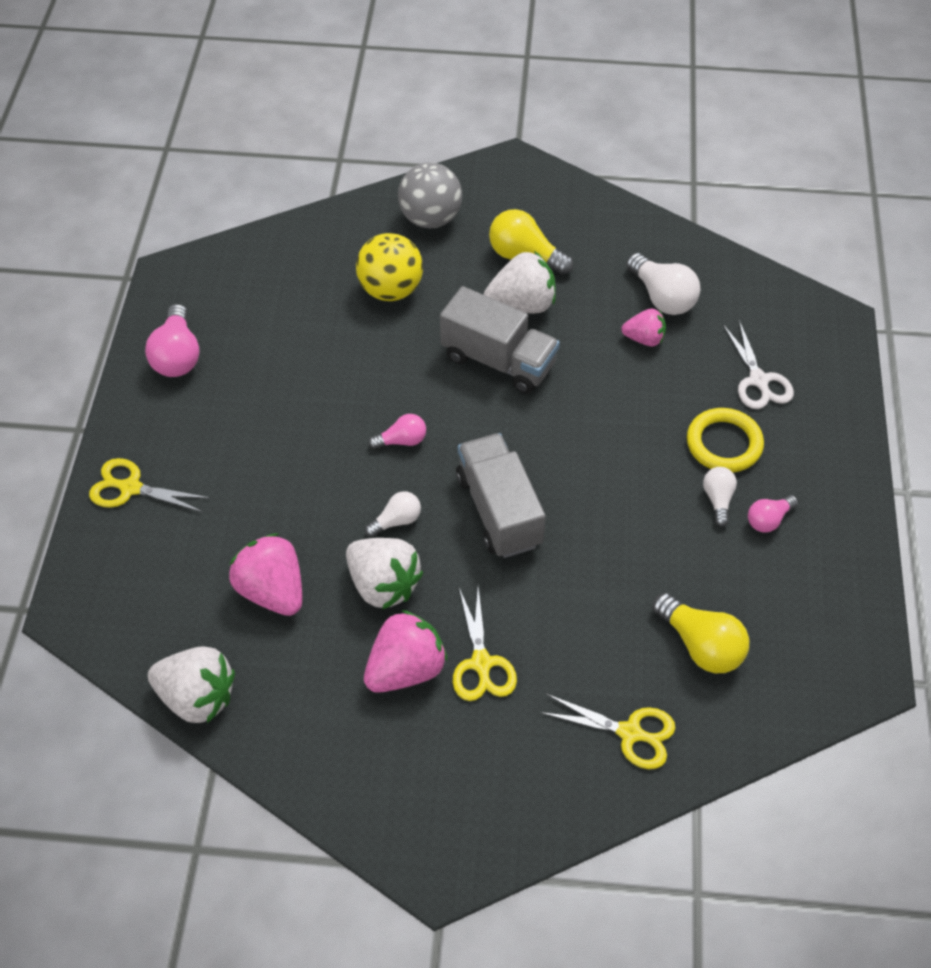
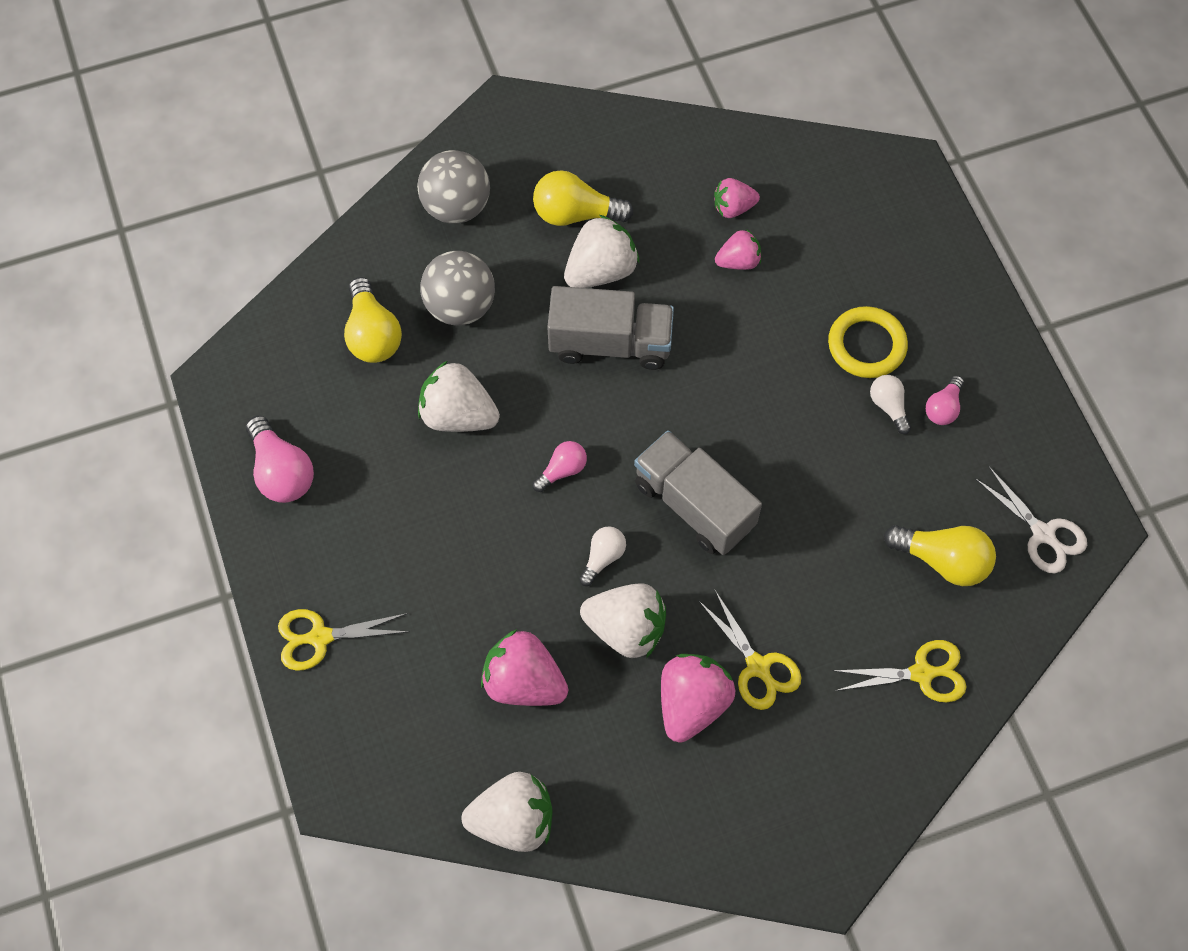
camera: 25 degrees left, 10 degrees up
yellow ball [356,233,423,301] -> grey ball [420,251,495,325]
white light bulb [626,253,701,315] -> pink strawberry [714,178,760,218]
white scissors [723,320,794,409] -> white scissors moved to [974,466,1087,573]
none -> yellow light bulb [344,277,402,363]
none -> white strawberry [418,361,500,432]

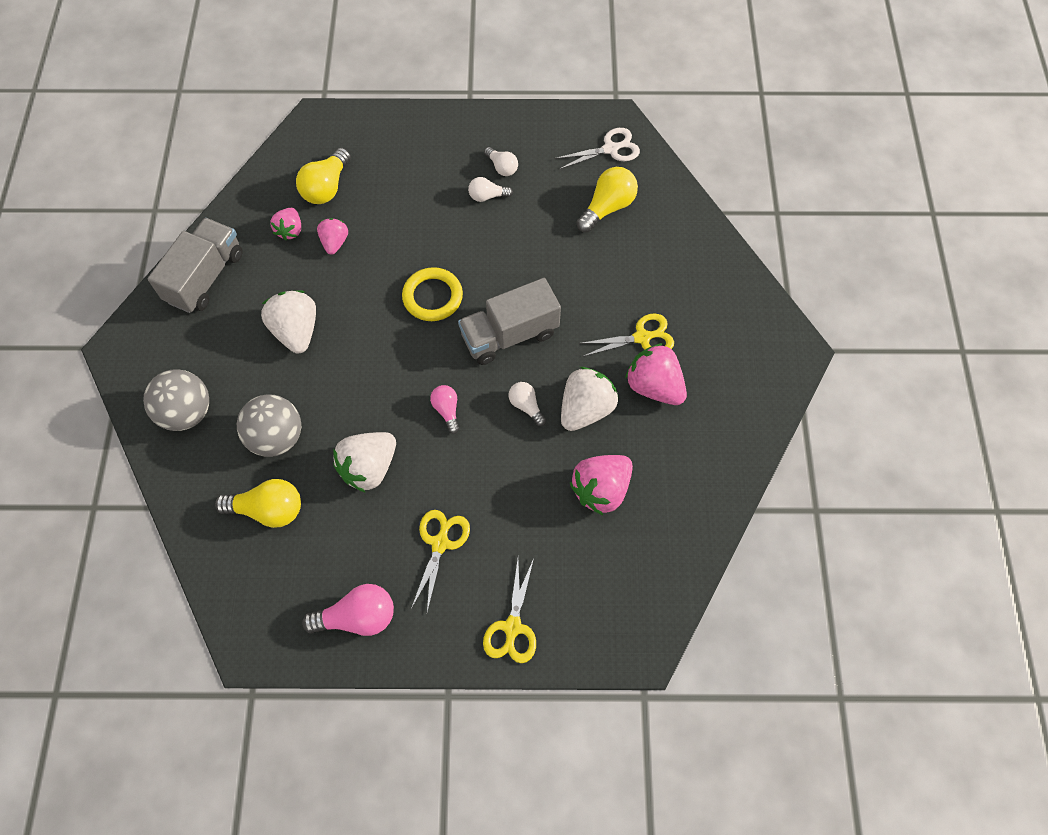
camera: 70 degrees left, 0 degrees up
white strawberry [461,772,553,852] -> none
yellow light bulb [533,170,634,226] -> yellow light bulb moved to [296,148,351,204]
grey truck [547,286,674,370] -> grey truck moved to [147,218,243,313]
yellow ring [828,306,908,378] -> yellow ring moved to [402,267,463,321]
yellow scissors [832,640,966,702] -> yellow scissors moved to [411,510,470,612]
pink light bulb [926,375,964,425] -> white light bulb [484,147,518,176]

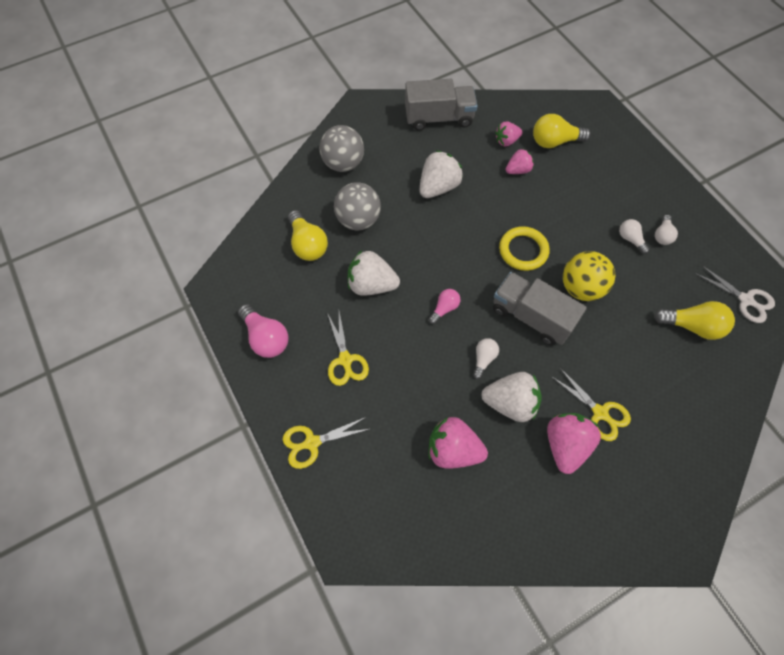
camera: 60 degrees right, 0 degrees up
yellow scissors [411,510,470,612] -> yellow scissors turned 90 degrees clockwise [327,312,369,386]
none -> yellow ball [563,251,615,301]

